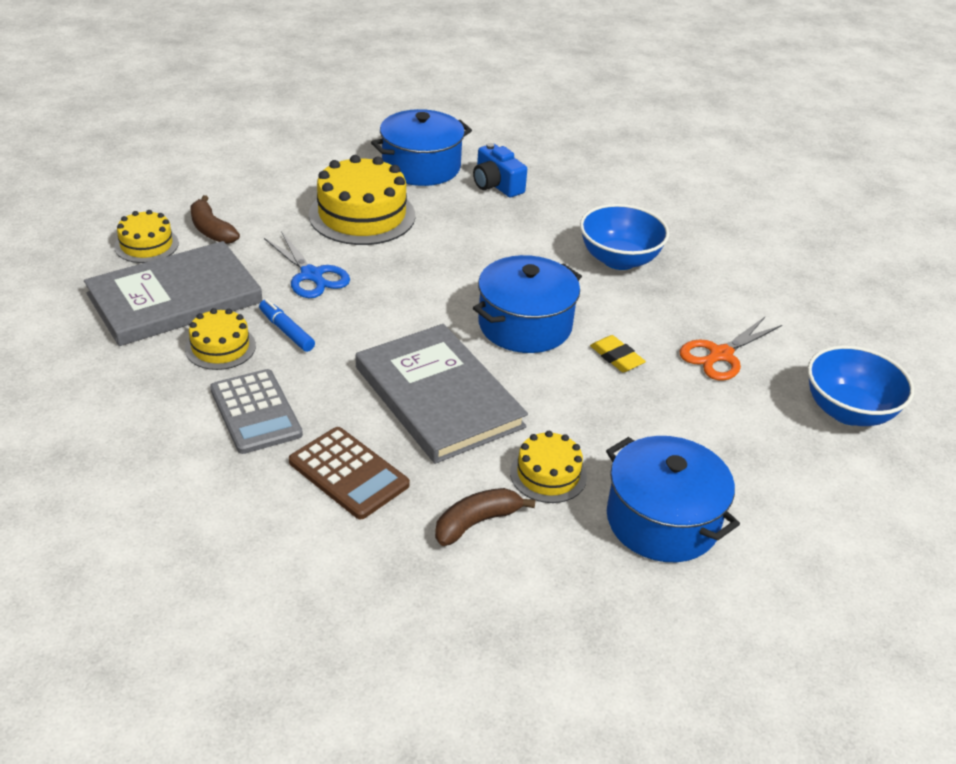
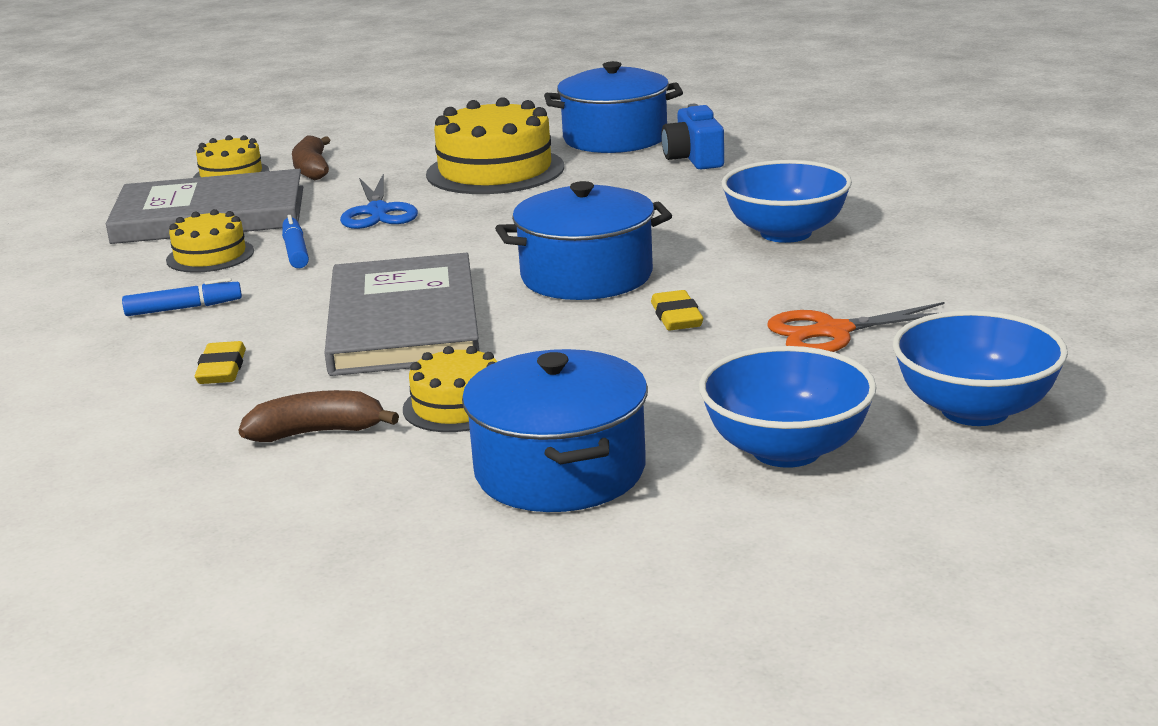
camera: 30 degrees right, 15 degrees down
grey calculator [210,369,303,454] -> blue marker [122,278,242,316]
brown calculator [289,427,410,520] -> yellow eraser [195,341,246,384]
none -> blue bowl [699,346,877,468]

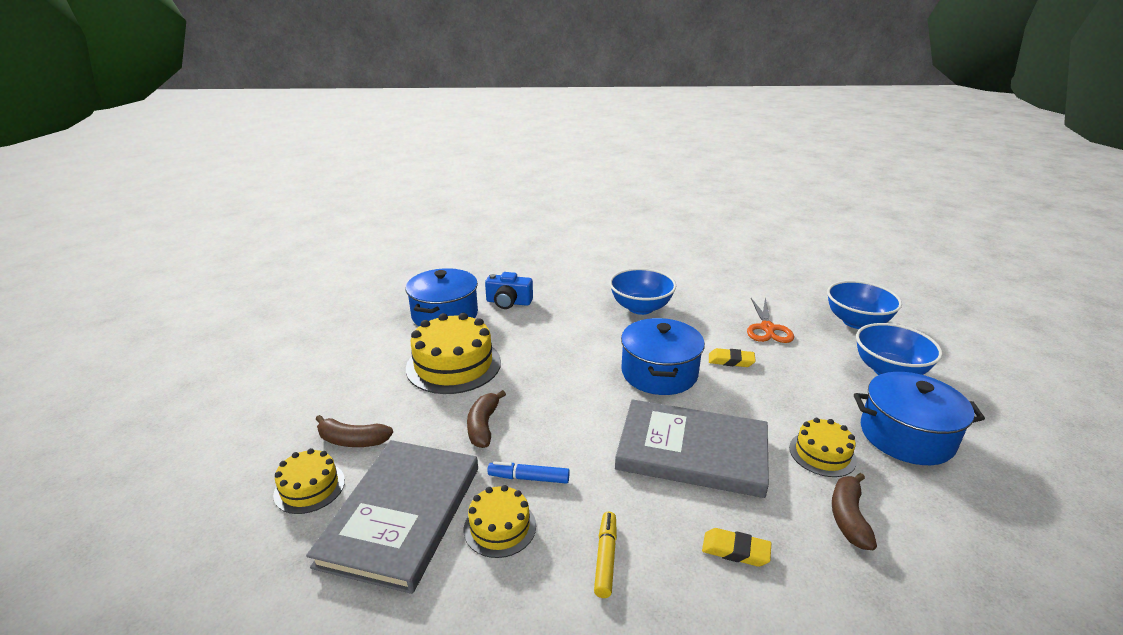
camera: 70 degrees left, 5 degrees up
blue marker [122,278,242,316] -> yellow marker [594,512,617,598]
blue scissors [340,173,418,229] -> brown banana [467,390,506,448]

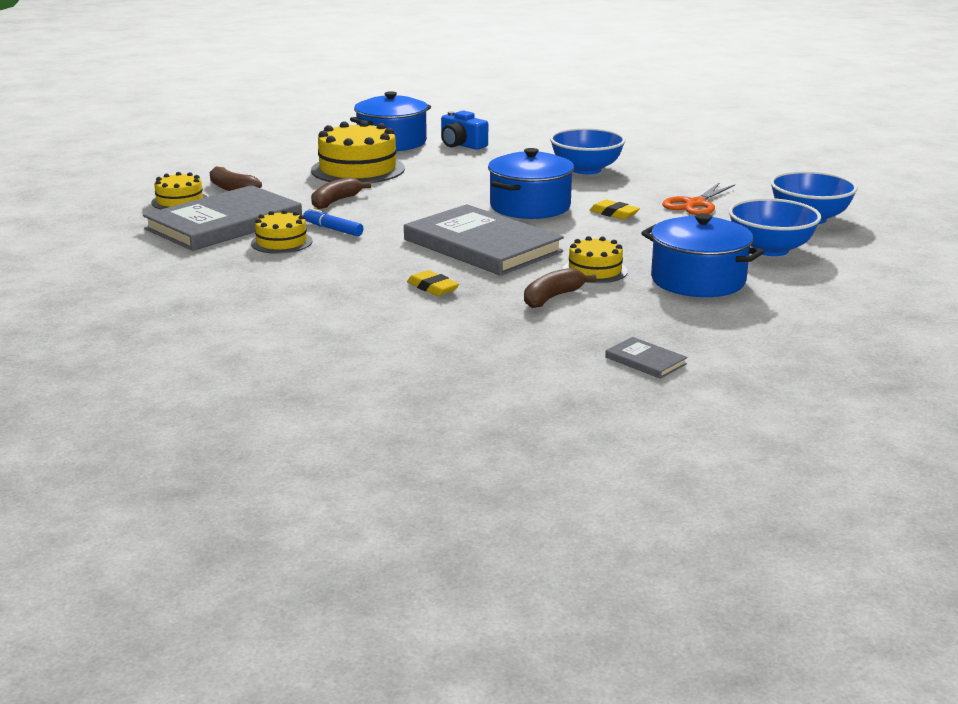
camera: 30 degrees right, 5 degrees down
yellow marker [594,512,617,598] -> none
none -> grey book [605,337,688,379]

